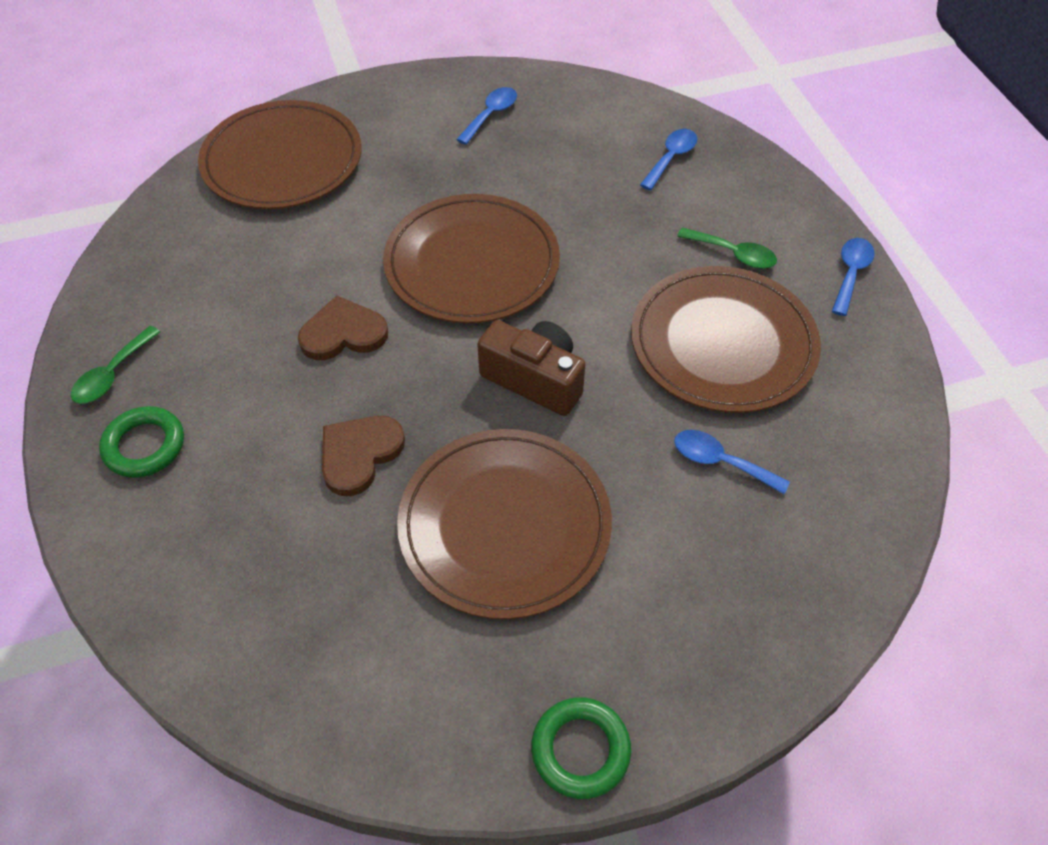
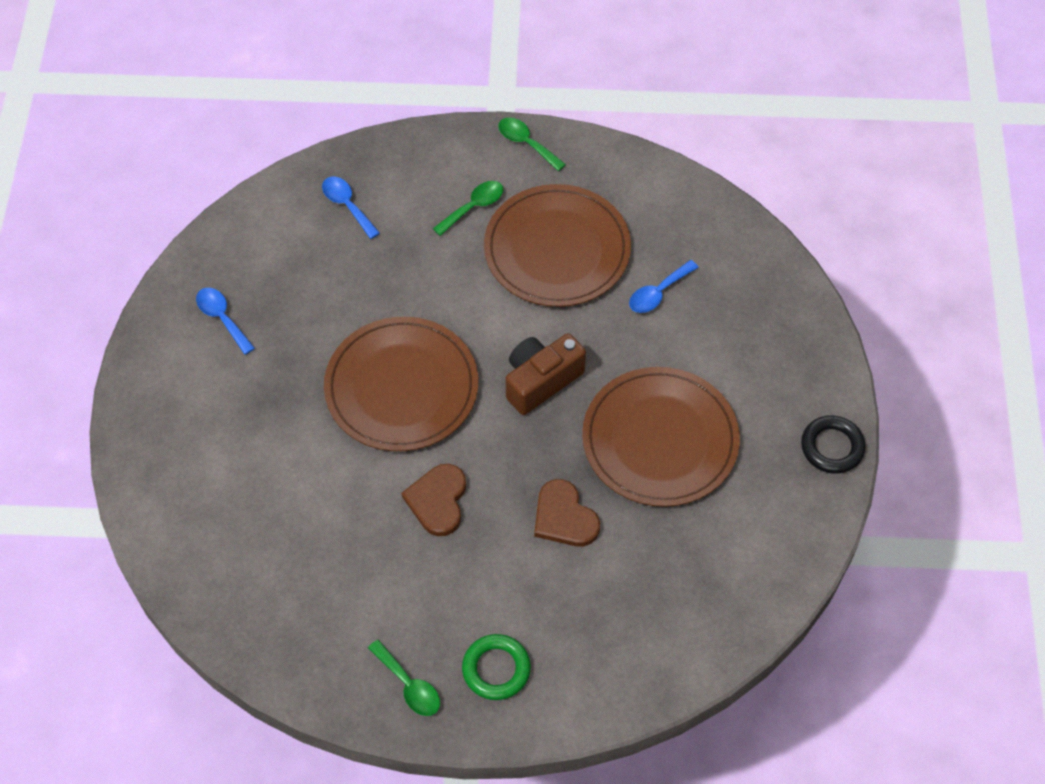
camera: 70 degrees left, 5 degrees up
brown plate [198,100,362,209] -> none
green ring [531,697,631,799] -> black ring [801,415,866,474]
blue spoon [832,238,875,316] -> green spoon [498,118,566,171]

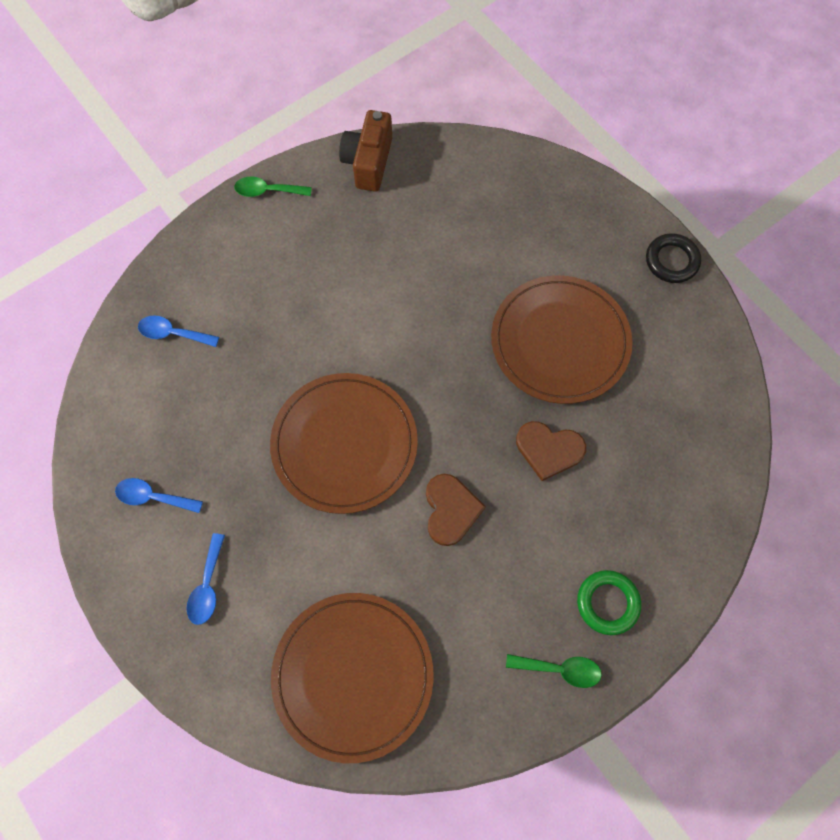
camera: 40 degrees left, 10 degrees up
brown heart [402,464,466,536] -> brown heart turned 150 degrees counterclockwise [426,474,486,546]
green spoon [433,181,503,236] -> none
brown plate [484,184,631,307] -> brown plate moved to [271,593,434,763]
brown camera [506,333,586,415] -> brown camera moved to [339,110,392,192]
blue spoon [629,260,699,313] -> blue spoon moved to [186,533,225,625]

